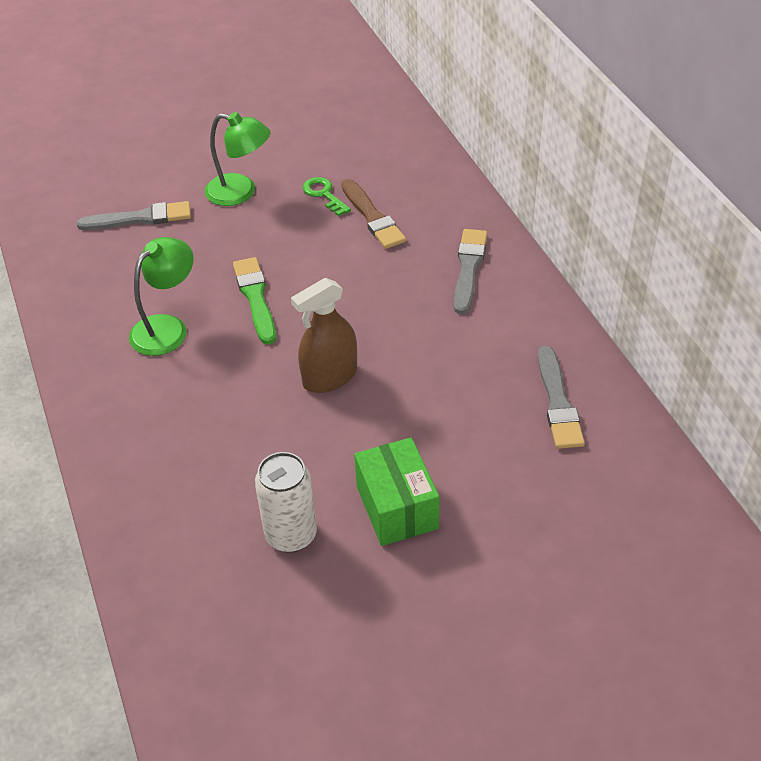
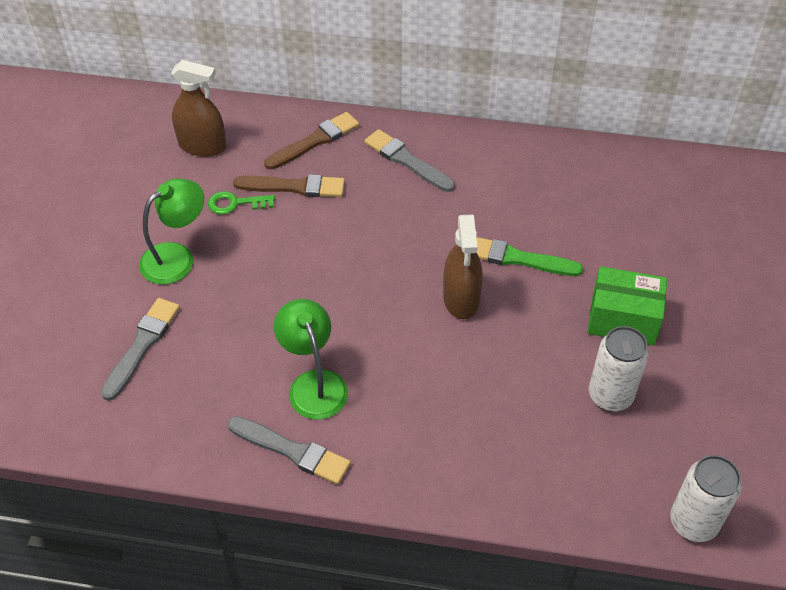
camera: 60 degrees left, 5 degrees up
green brush [233,257,276,345] -> green brush moved to [477,237,583,276]
grey brush [538,346,585,449] -> grey brush moved to [228,416,351,485]
none -> brown spray bottle [171,60,227,157]
none -> brown brush [264,112,359,170]
none -> white can [670,455,742,542]

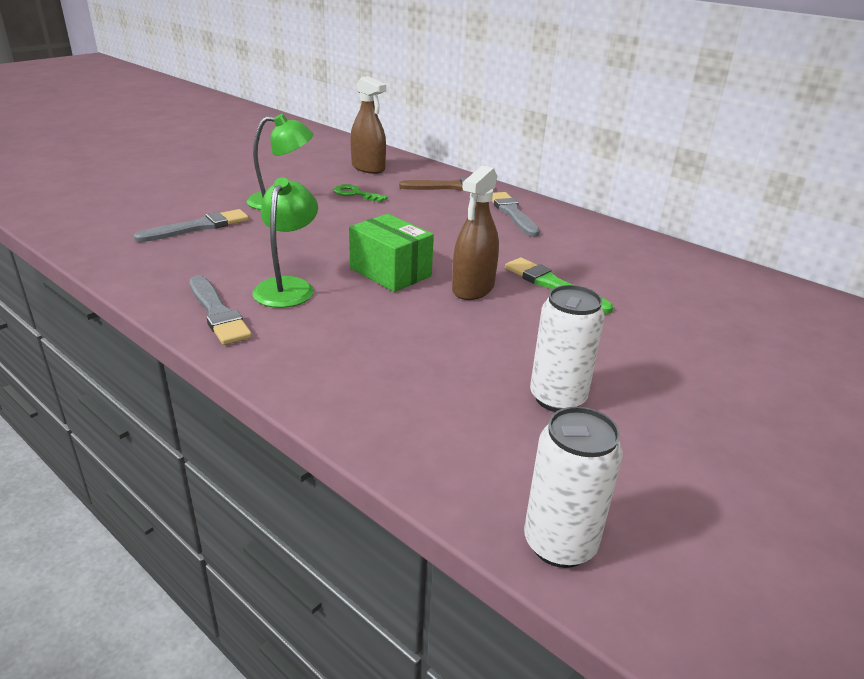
camera: 30 degrees right, 20 degrees down
brown brush [233,174,345,197] -> none
green box [587,266,667,346] -> green box moved to [349,214,434,292]

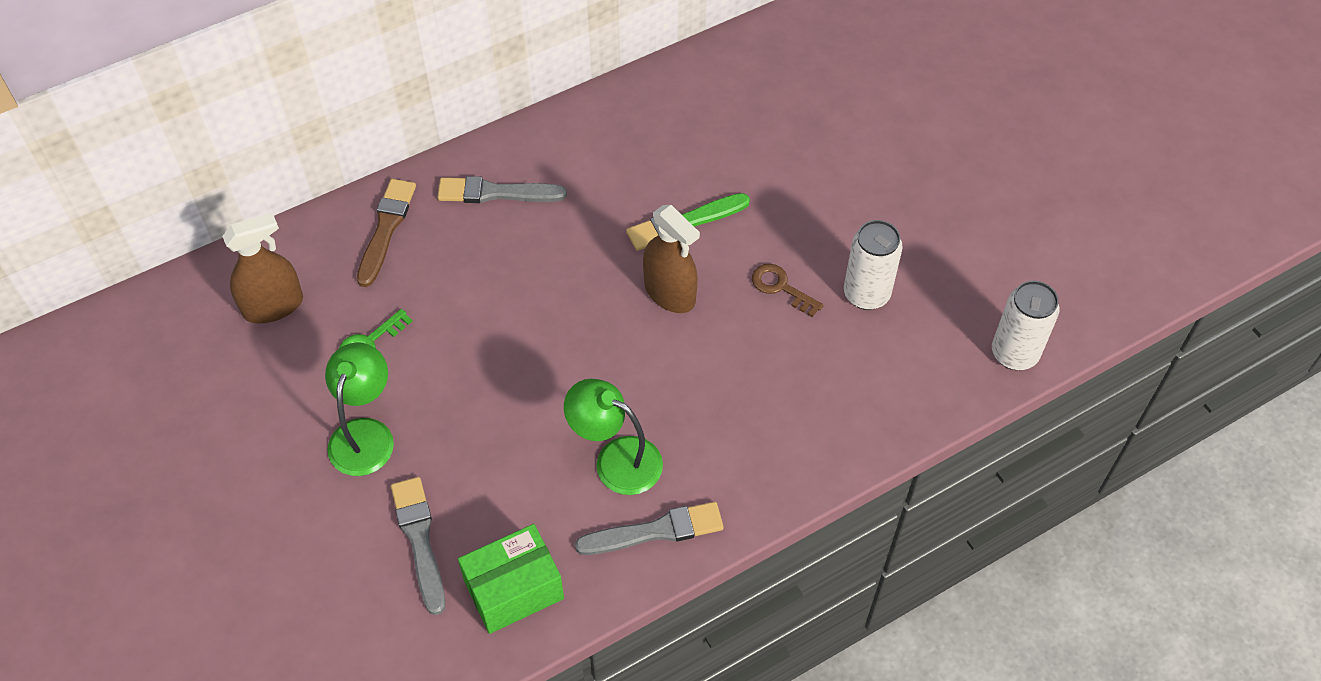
camera: 70 degrees left, 25 degrees up
green box [349,214,434,292] -> green box moved to [458,524,564,634]
none -> brown key [752,264,824,317]

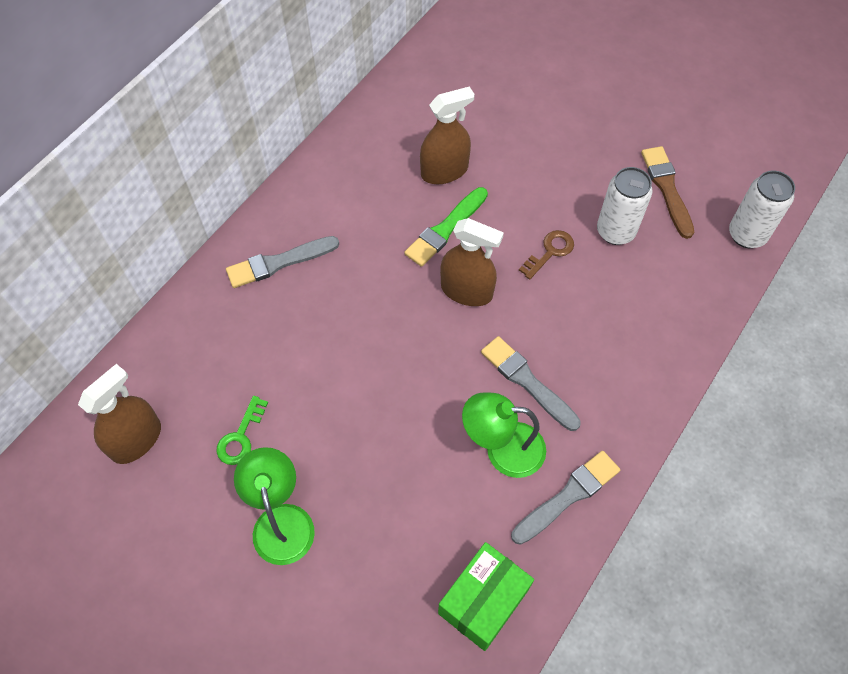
camera: 25 degrees left, 5 degrees up
brown brush [357,179,416,287] -> brown brush moved to [641,146,694,239]
grey brush [391,477,445,615] -> grey brush moved to [481,336,581,431]
brown key [752,264,824,317] -> brown key turned 120 degrees clockwise [519,230,574,279]
none -> brown spray bottle [420,86,475,184]

